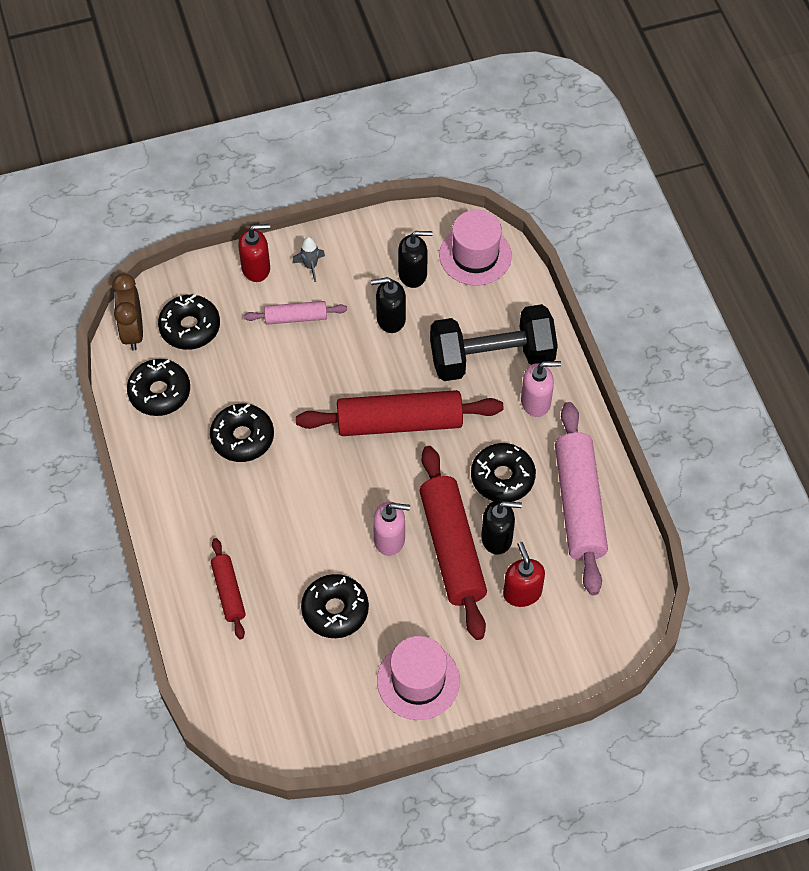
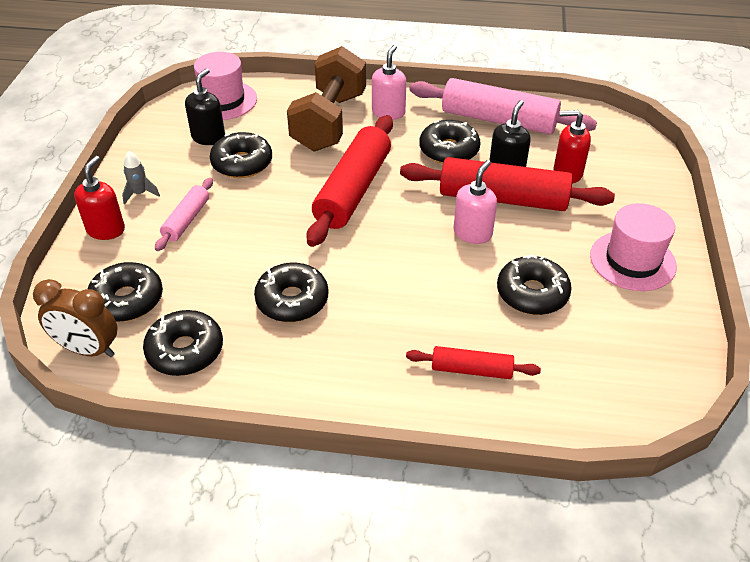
camera: 65 degrees left, 15 degrees down
black soap dispenser [371,277,406,333] -> black donut [210,132,272,178]
black dumbbell [430,304,558,381] -> brown dumbbell [287,46,366,152]

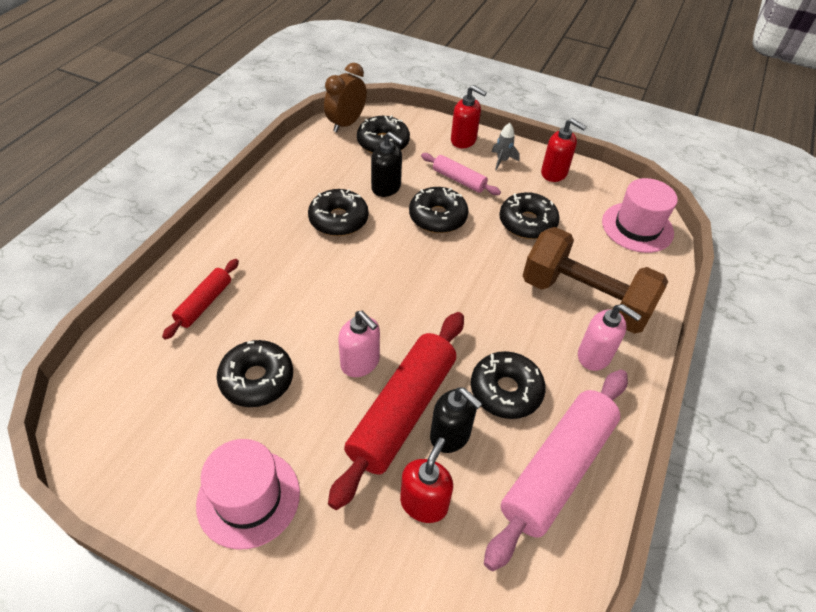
camera: 105 degrees right, 5 degrees up
black donut [143,310,223,376] -> black donut moved to [409,187,468,233]
black soap dispenser [185,68,225,145] -> black soap dispenser moved to [371,132,404,197]
red rolling pin [306,115,393,247] -> none
none -> red soap dispenser [541,118,586,182]

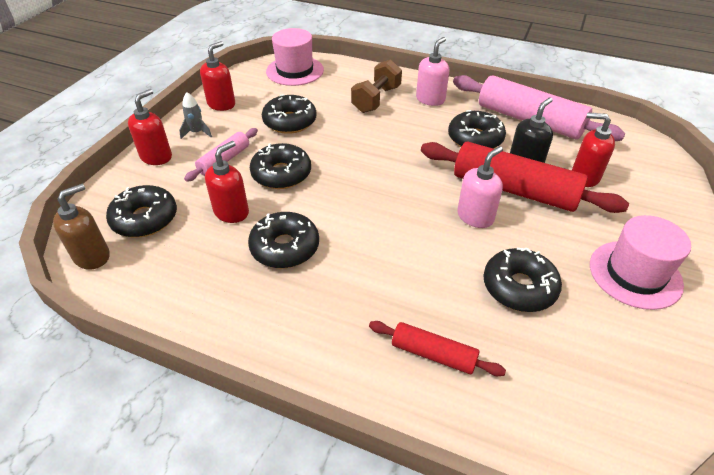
camera: 90 degrees left, 5 degrees down
brown clock [324,63,367,132] -> brown soap dispenser [53,184,110,270]
black soap dispenser [371,132,404,197] -> red soap dispenser [205,141,249,223]
brown dumbbell [522,227,668,334] -> brown dumbbell [351,60,402,113], size x0.62

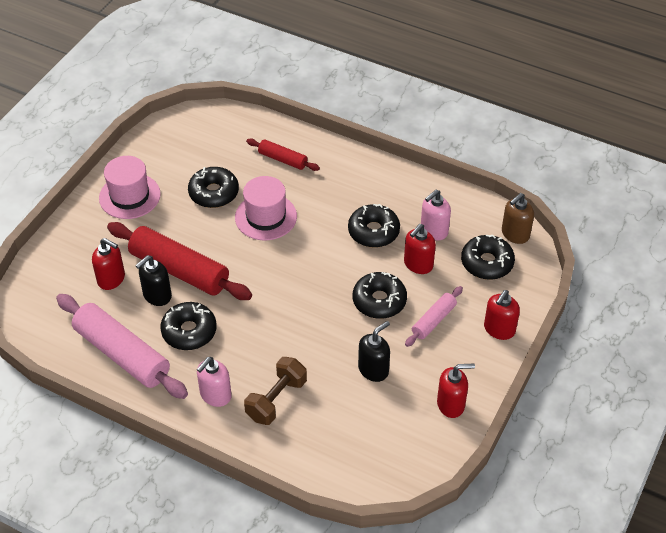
camera: 175 degrees left, 5 degrees up
grey rocket [179,92,212,139] -> none
red soap dispenser [200,41,235,111] -> red soap dispenser turned 135 degrees counterclockwise [437,364,475,418]
black donut [262,94,316,134] -> black soap dispenser [358,321,390,382]
pink hat [266,28,324,86] -> pink hat moved to [235,176,297,240]
pink soap dispenser [457,146,503,228] -> pink soap dispenser moved to [421,190,451,240]

